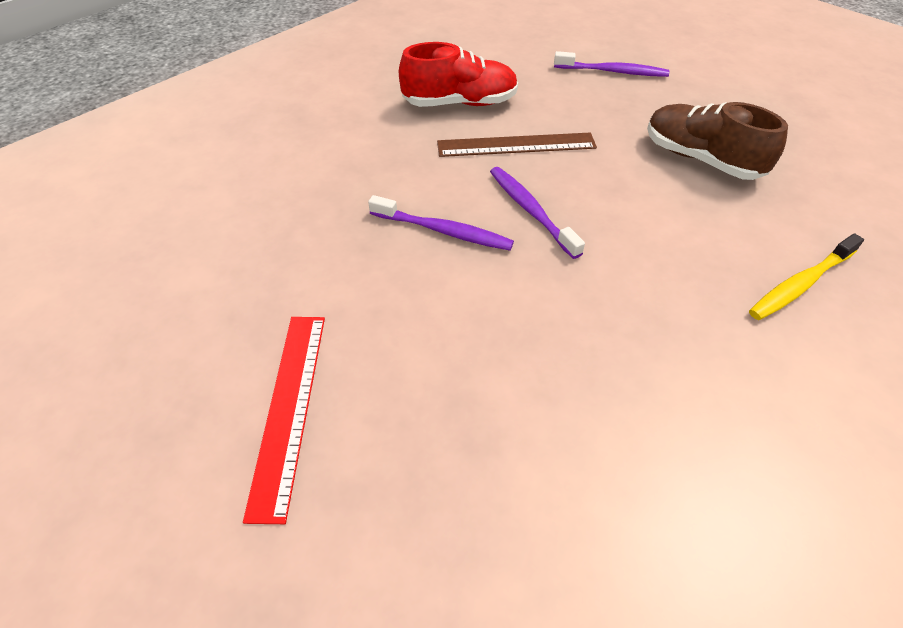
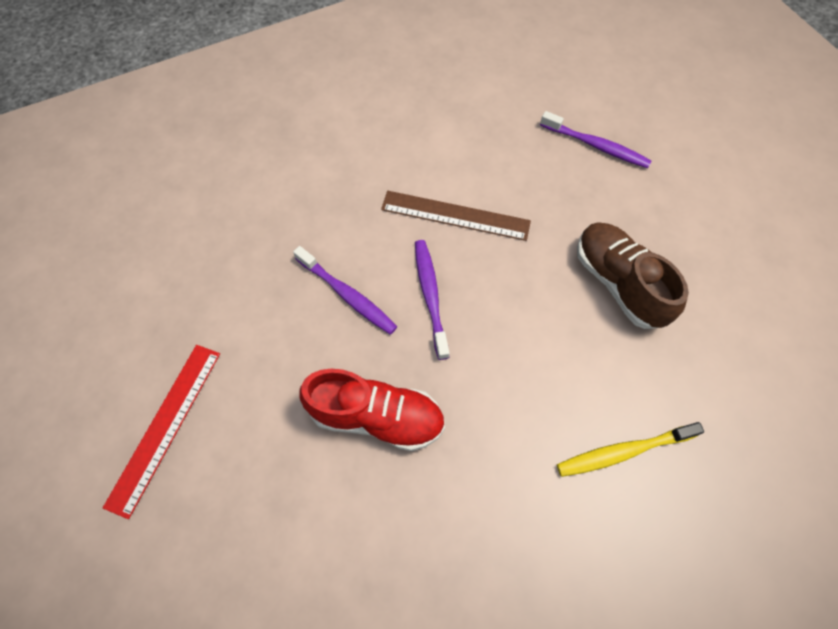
camera: 20 degrees right, 15 degrees up
red shoe [399,42,518,107] -> red shoe moved to [299,369,445,451]

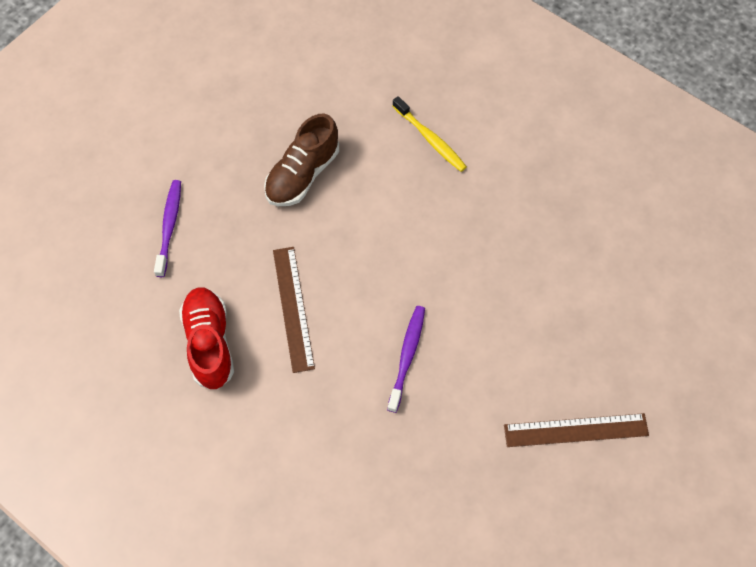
camera: 115 degrees left, 0 degrees up
red ruler [103,345,220,519] -> brown ruler [504,413,649,447]
red shoe [299,369,445,451] -> red shoe moved to [179,288,234,390]
purple toothbrush [415,240,450,360] -> none

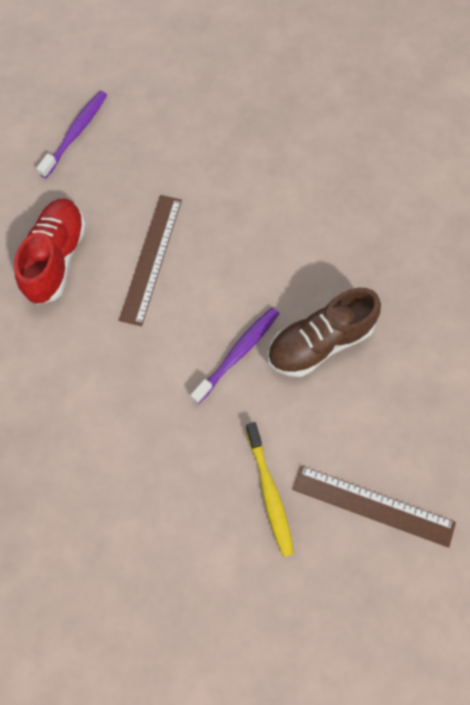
camera: 25 degrees right, 5 degrees up
brown shoe [264,114,339,206] -> brown shoe moved to [267,288,381,377]
yellow toothbrush [393,96,467,172] -> yellow toothbrush moved to [246,422,294,557]

